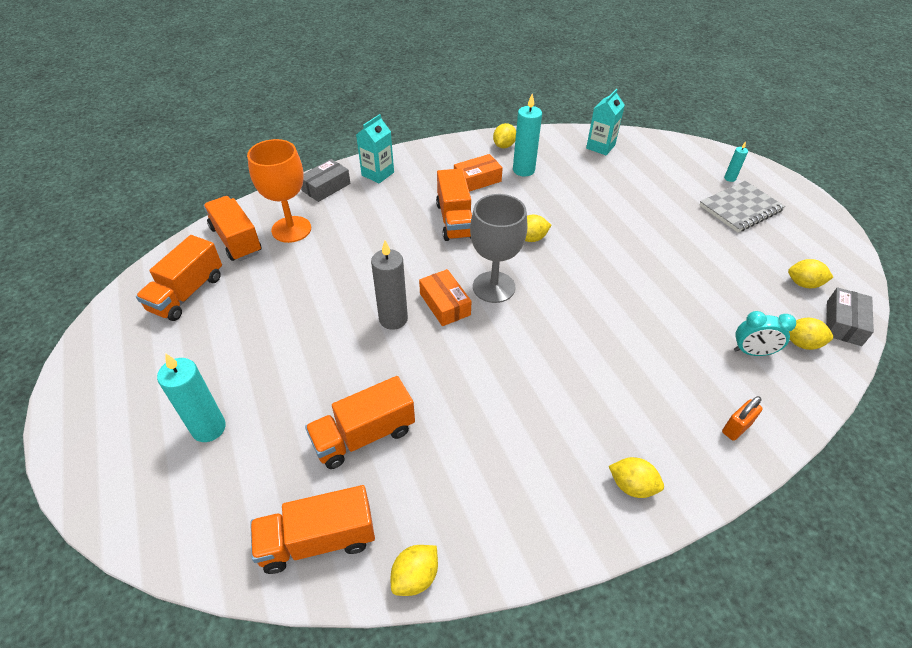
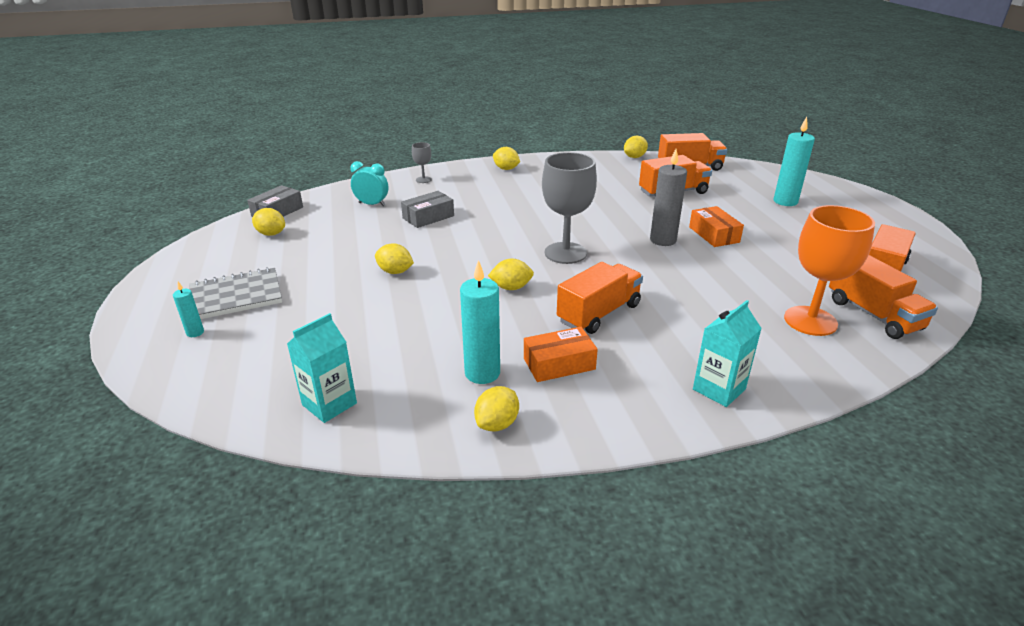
camera: 170 degrees left, 15 degrees down
grey box [301,159,351,202] -> grey box moved to [401,191,454,228]
orange box [419,269,472,326] -> orange box moved to [689,206,744,247]
orange truck [436,168,472,241] -> orange truck turned 45 degrees clockwise [557,262,643,334]
orange padlock [722,396,763,441] -> grey goblet [412,142,432,183]
yellow lemon [789,318,833,350] -> yellow lemon moved to [375,243,414,274]

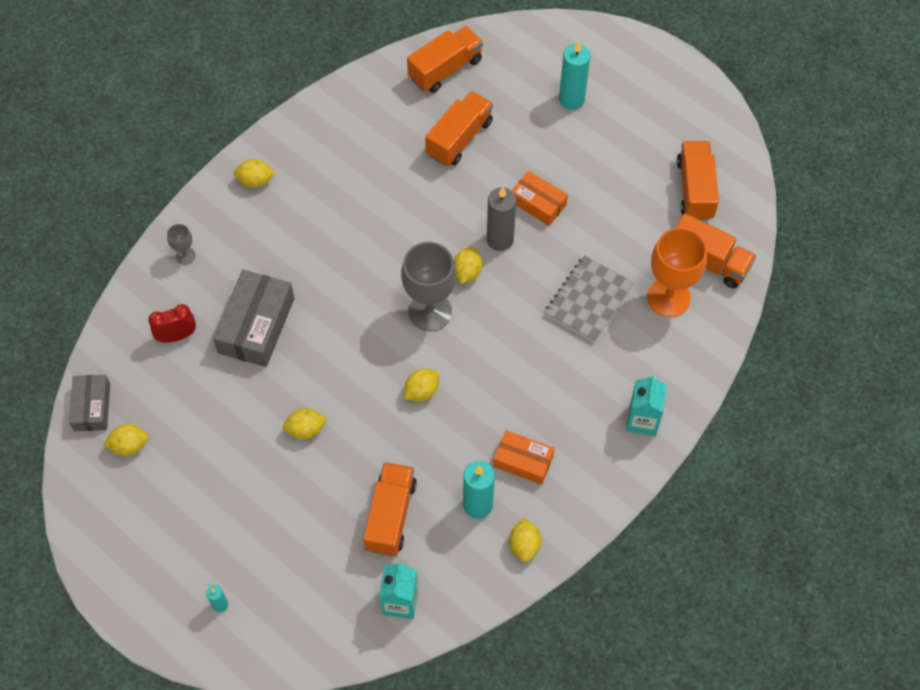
camera: 35 degrees left, 30 degrees up
grey notebook [189,267,282,319] -> grey notebook moved to [545,255,634,343]
turquoise clock [350,161,388,206] -> red clock [148,304,196,343]
grey box [401,191,454,228] -> grey box [213,270,294,367], size x1.62
orange box [524,327,598,382] -> orange box turned 75 degrees clockwise [493,430,555,485]
orange truck [557,262,643,334] -> orange truck moved to [363,462,417,556]
yellow lemon [624,136,648,158] -> yellow lemon moved to [454,247,482,284]

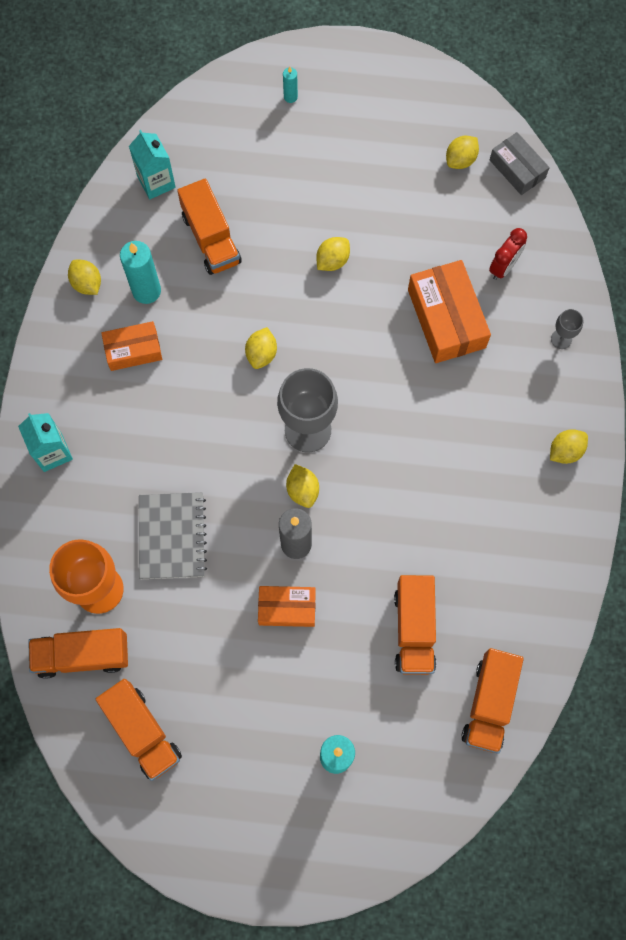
camera: 145 degrees right, 10 degrees up
grey box [213,270,294,367] -> orange box [408,260,491,363]

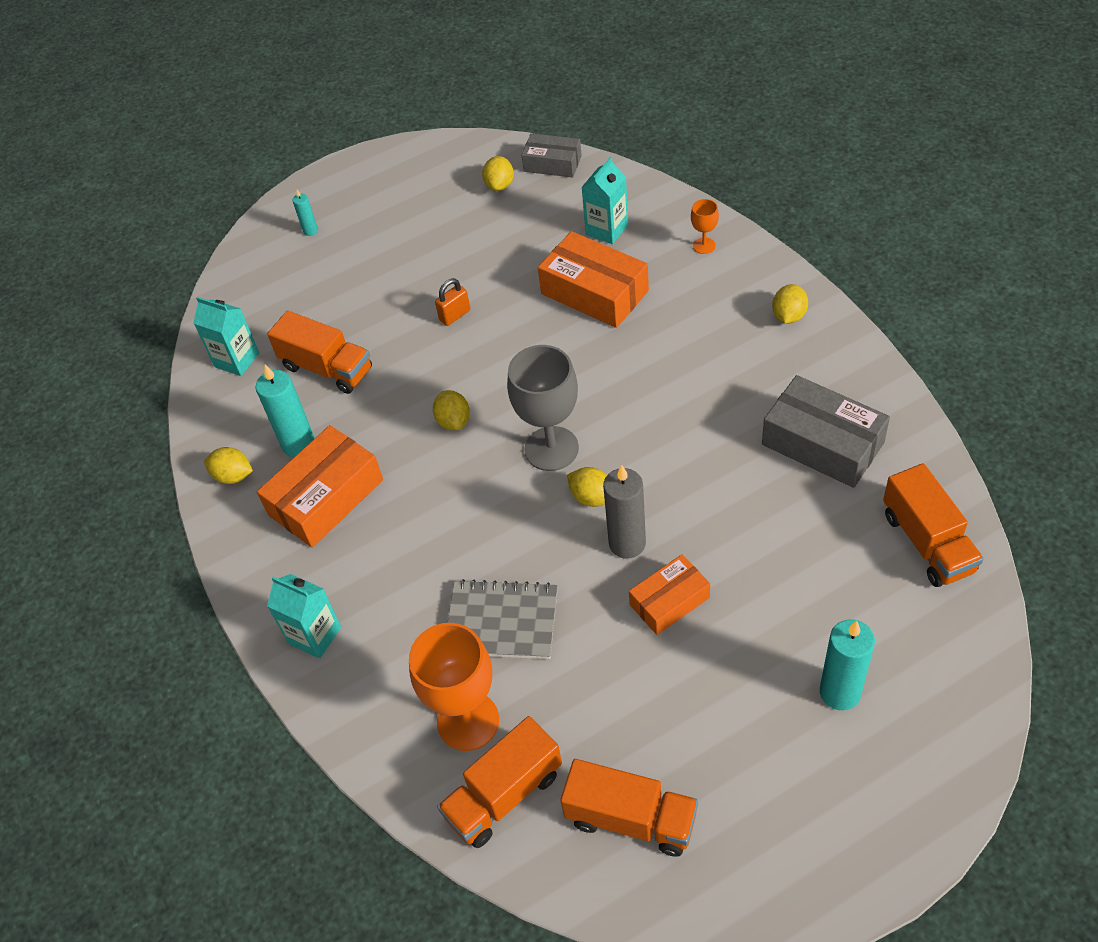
camera: 30 degrees left, 20 degrees down
orange box [101,321,162,371] -> orange box [257,425,383,548], size x1.62
grey notebook [139,492,207,579] -> grey notebook turned 45 degrees counterclockwise [447,579,558,659]
yellow lemon [316,237,350,271] -> orange padlock [435,278,470,326]
orange truck [394,575,436,675] -> none
red clock [489,228,527,280] -> turquoise carton [581,157,628,244]
grey goblet [551,309,583,349] -> orange goblet [691,199,719,254]
none -> grey box [762,375,890,488]

